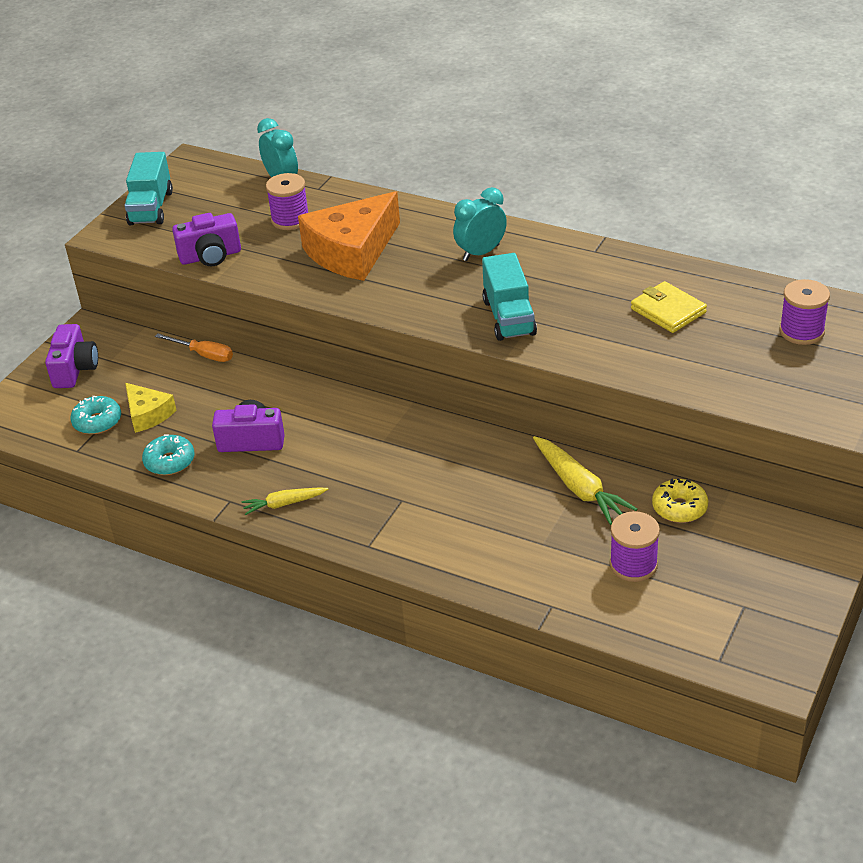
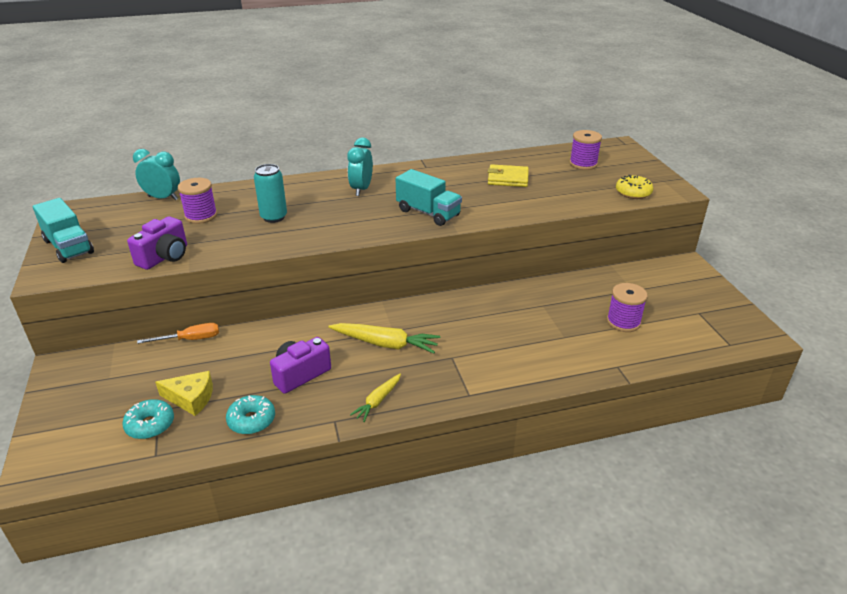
camera: 45 degrees left, 5 degrees down
purple camera [45,324,98,388] -> none
orange cheese [298,191,400,281] -> turquoise can [254,164,287,223]
yellow carrot [533,436,637,525] -> yellow carrot moved to [328,323,440,354]
yellow donut [652,478,708,523] -> yellow donut moved to [616,175,653,199]

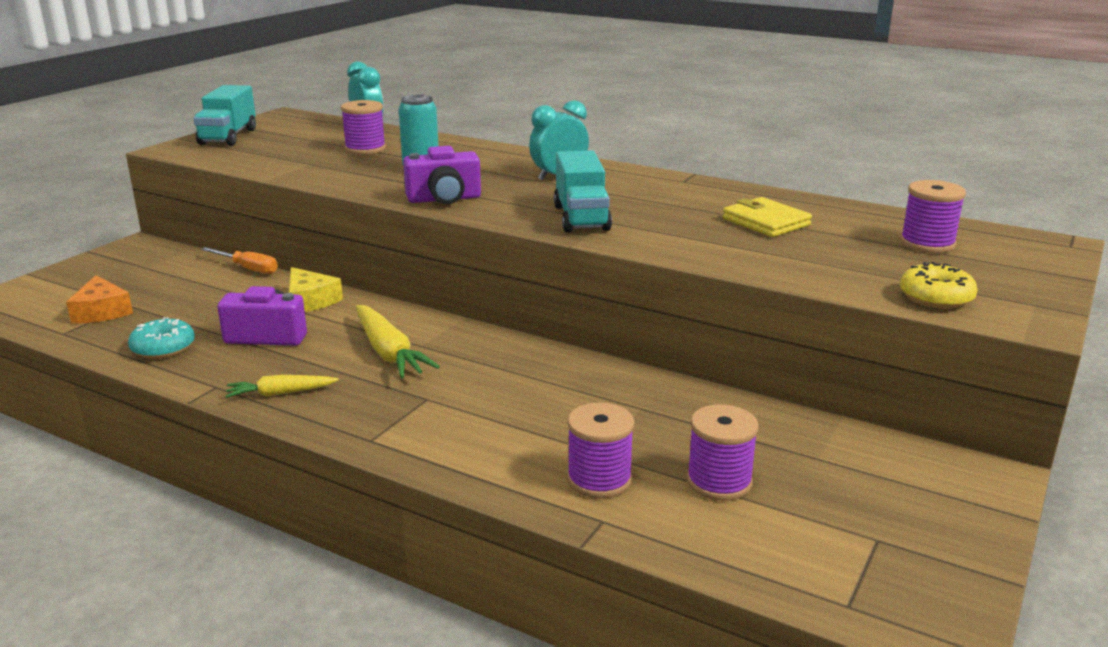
camera: 45 degrees right, 10 degrees down
turquoise donut [122,399,174,439] -> orange cheese [66,275,133,324]
purple camera [127,216,187,270] -> purple camera moved to [403,146,481,204]
yellow cheese [155,371,213,416] -> yellow cheese moved to [289,267,343,312]
none -> purple spool [567,402,634,498]

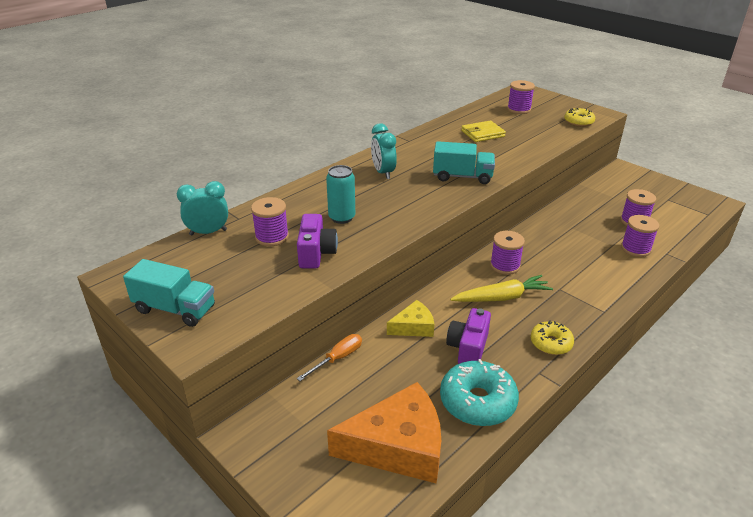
camera: 75 degrees left, 10 degrees up
orange cheese [66,275,133,324] -> orange cheese [327,382,441,484], size x1.91
turquoise donut [128,317,195,359] -> turquoise donut [440,359,519,426], size x1.65
yellow carrot [225,375,339,398] -> yellow donut [531,321,574,355]
purple camera [403,146,481,204] -> purple camera moved to [297,214,338,268]
none -> purple spool [490,231,525,275]

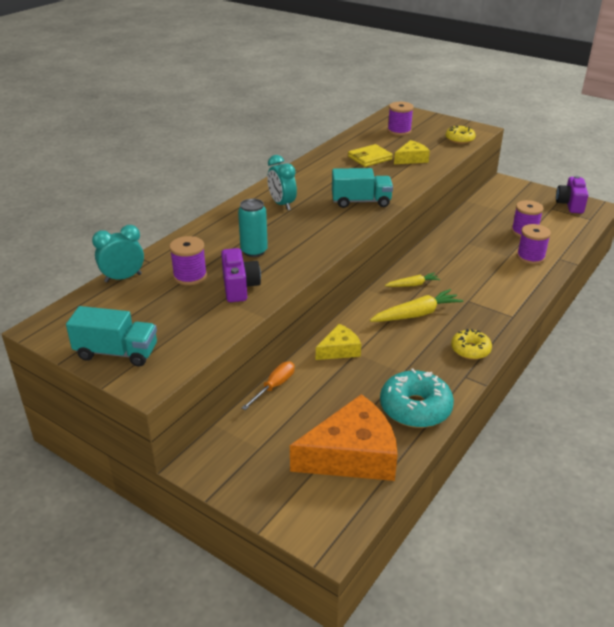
camera: 10 degrees left, 0 degrees up
purple camera [446,308,491,364] -> purple camera moved to [556,176,588,214]
purple spool [490,231,525,275] -> yellow carrot [385,273,440,287]
none -> yellow cheese [394,140,430,164]

